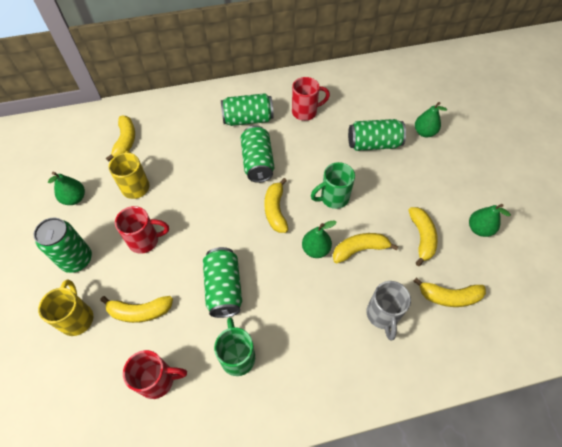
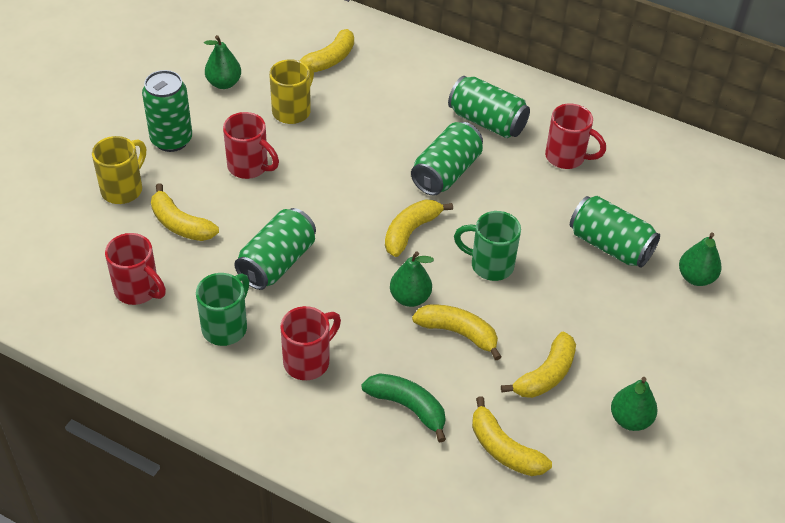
camera: 40 degrees right, 10 degrees down
grey mug [367,281,411,340] -> green banana [361,373,446,442]
none -> red mug [280,306,341,380]

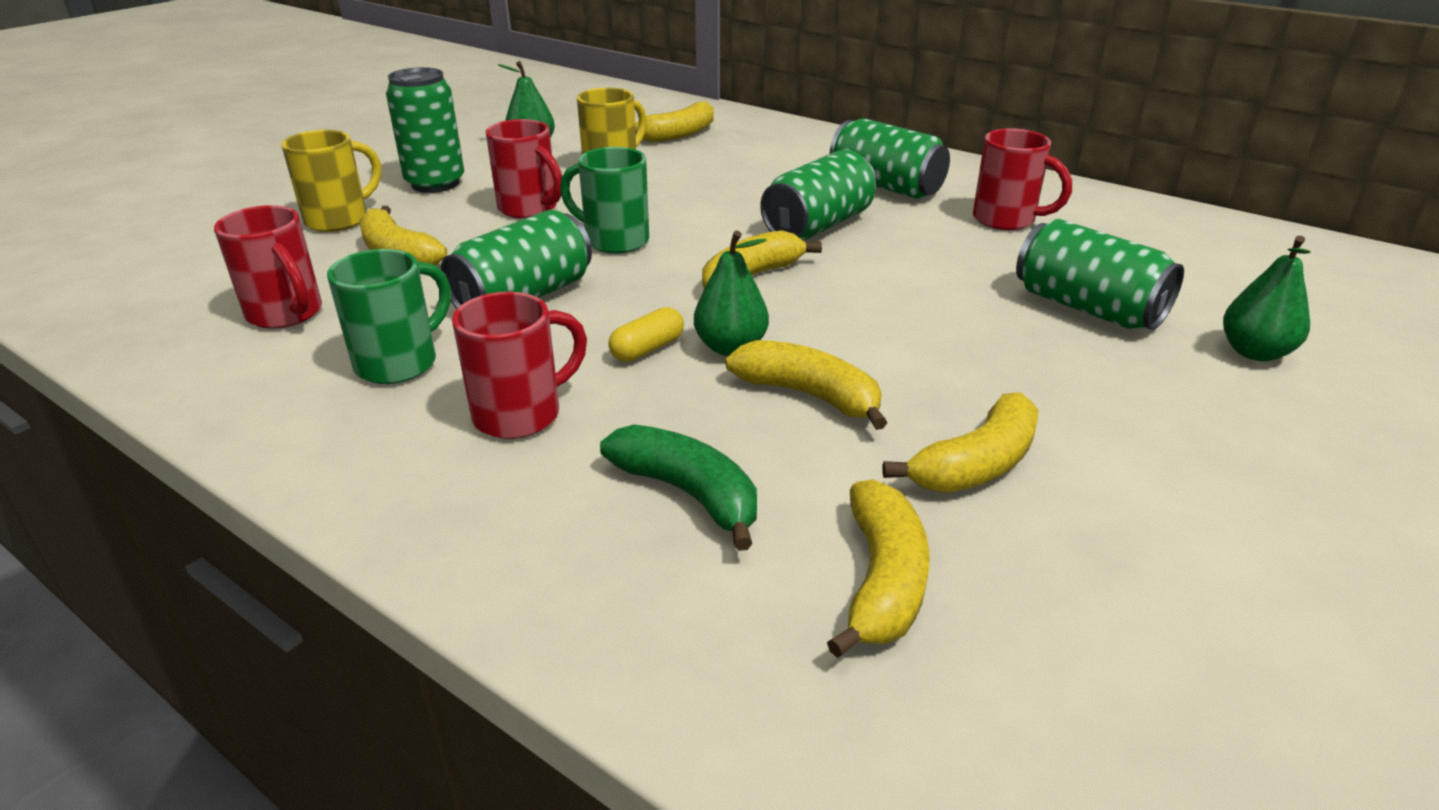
camera: 10 degrees right, 15 degrees down
green mug [454,211,521,281] -> green mug moved to [560,147,649,254]
yellow banana [472,396,552,476] -> yellow banana turned 135 degrees counterclockwise [827,479,929,658]
green pear [611,377,658,431] -> none
none -> yellow capsule [608,307,684,362]

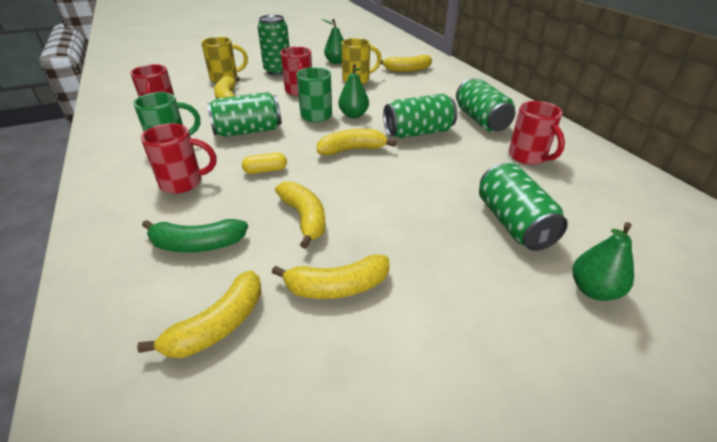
camera: 30 degrees right, 5 degrees up
green banana [600,424,757,551] -> green banana turned 105 degrees clockwise [142,219,248,253]
green pear [694,231,769,356] -> green pear moved to [338,64,369,118]

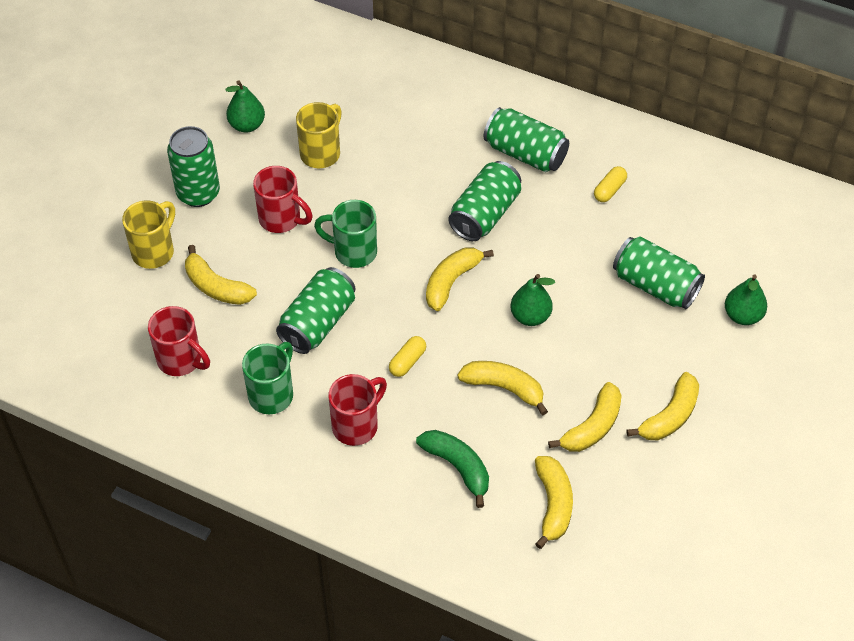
camera: 40 degrees left, 15 degrees up
green banana [142,219,248,253] -> green banana turned 90 degrees counterclockwise [416,430,489,508]
green pear [338,64,369,118] -> green pear moved to [510,274,555,326]
yellow banana [381,55,432,72] -> yellow banana moved to [627,372,699,440]
red mug [508,101,565,165] -> yellow capsule [594,166,627,202]

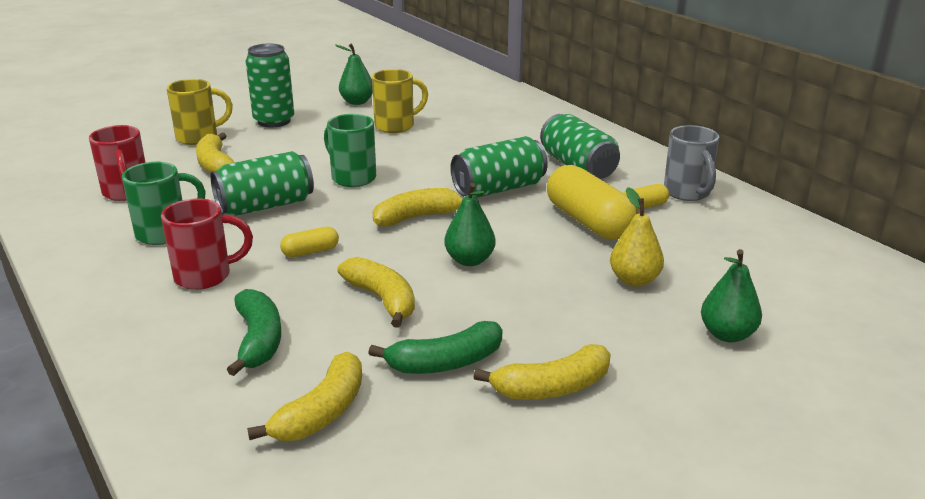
camera: 30 degrees right, 25 degrees down
red mug [253,166,313,233] -> none
yellow banana [548,382,622,452] -> green banana [368,321,502,374]
green can [613,236,705,309] -> yellow pear [610,187,664,287]
none -> yellow capsule [547,165,637,240]
none -> grey mug [664,125,719,201]

